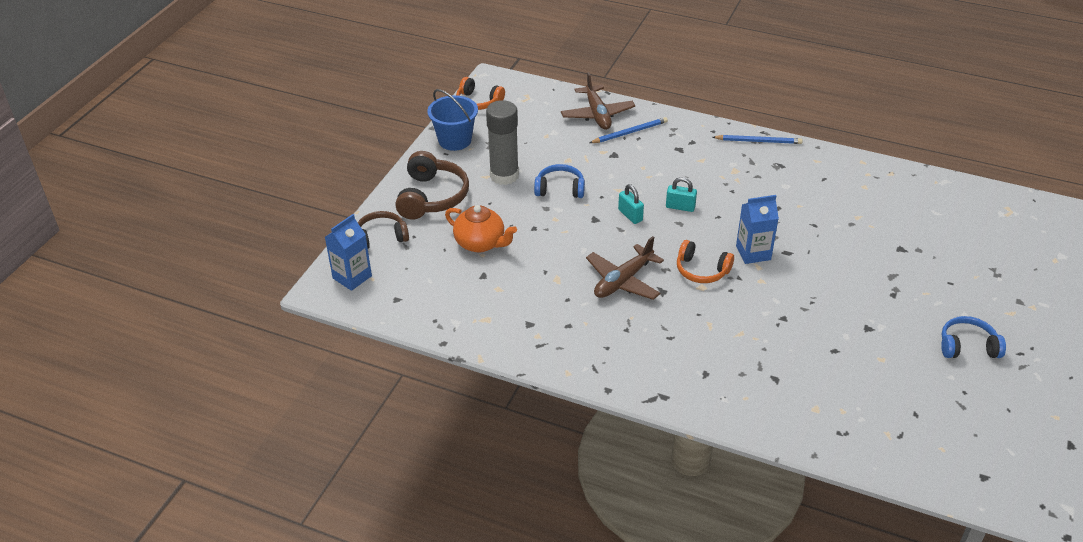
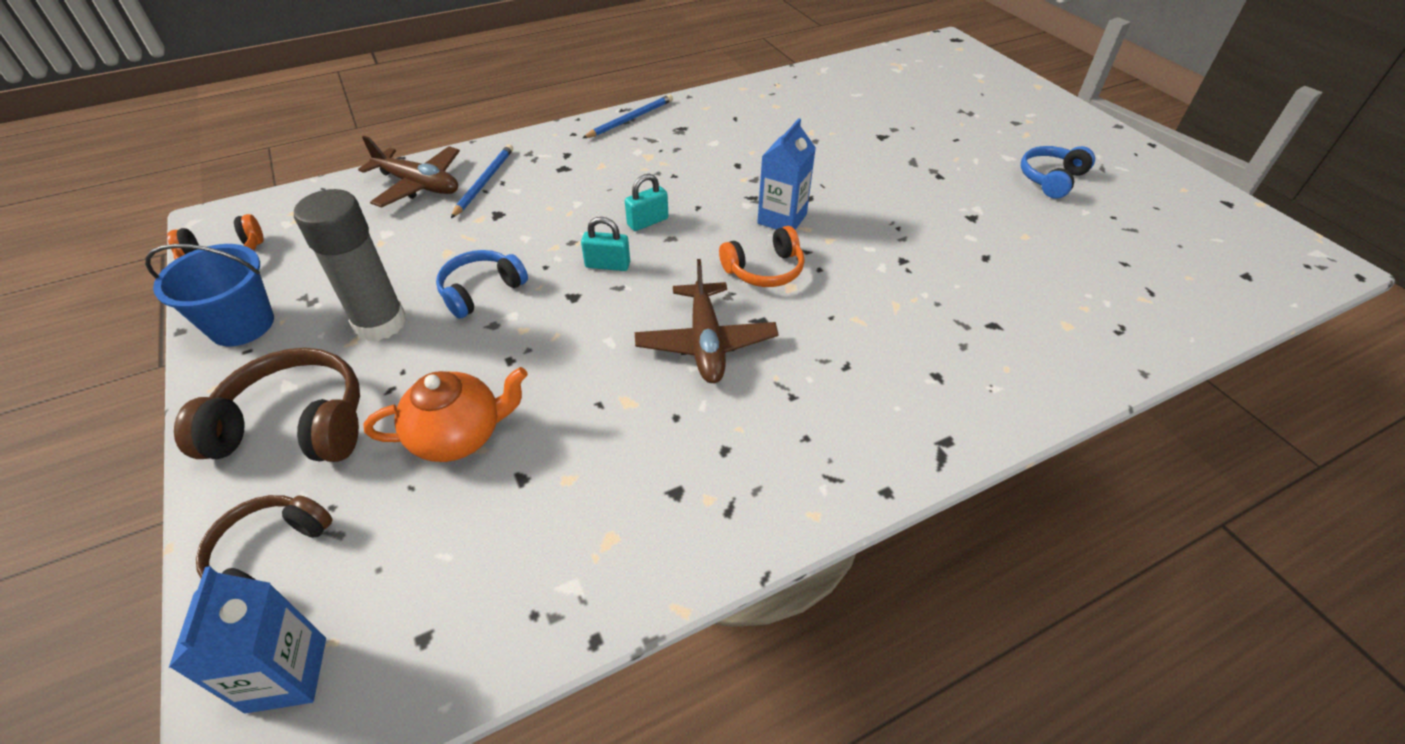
camera: 50 degrees left, 5 degrees up
brown headphones [395,151,469,219] -> brown headphones turned 45 degrees counterclockwise [174,348,360,462]

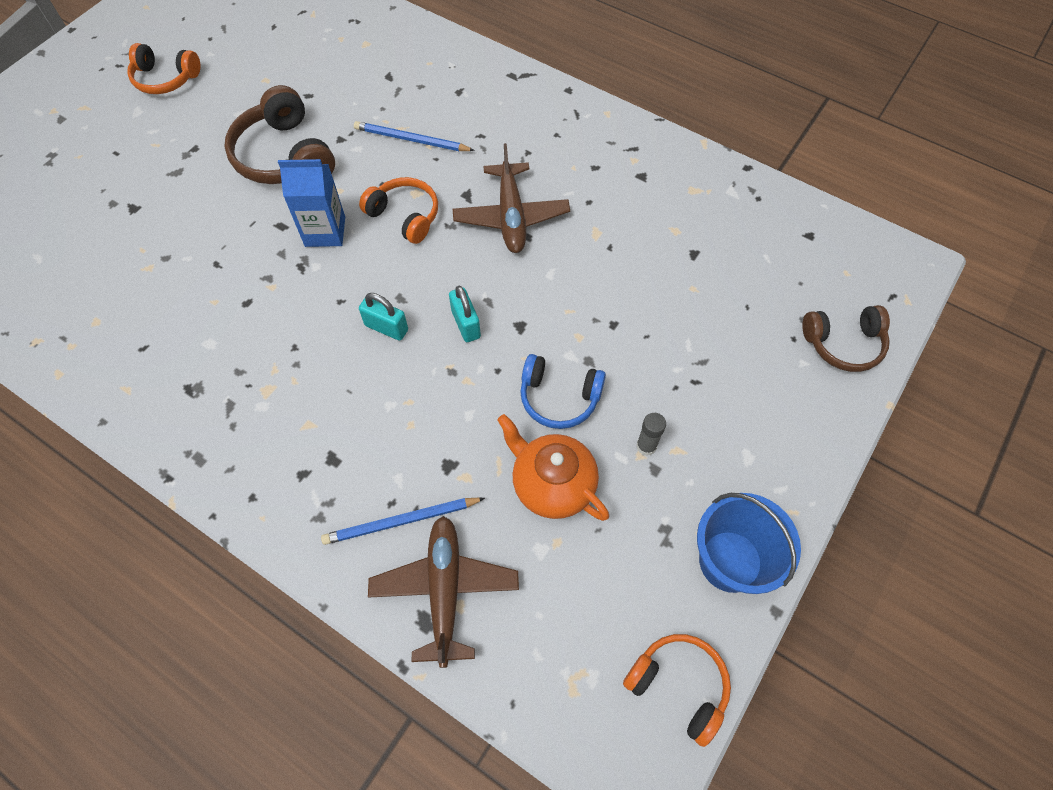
camera: 120 degrees left, 15 degrees up
blue carton [169,566,326,714] -> none
brown headphones [174,348,360,462] -> brown headphones moved to [224,85,335,184]
grey glue stick [294,189,407,341] -> grey glue stick [636,413,666,456], size x0.41
orange teapot [364,367,528,462] -> orange teapot moved to [497,414,609,521]
blue pencil [583,94,673,138] -> blue pencil moved to [354,121,475,151]
brown plane [635,259,779,383] -> brown plane turned 120 degrees clockwise [453,143,570,253]
blue headphones [1021,146,1095,199] -> orange headphones [127,43,200,94]

